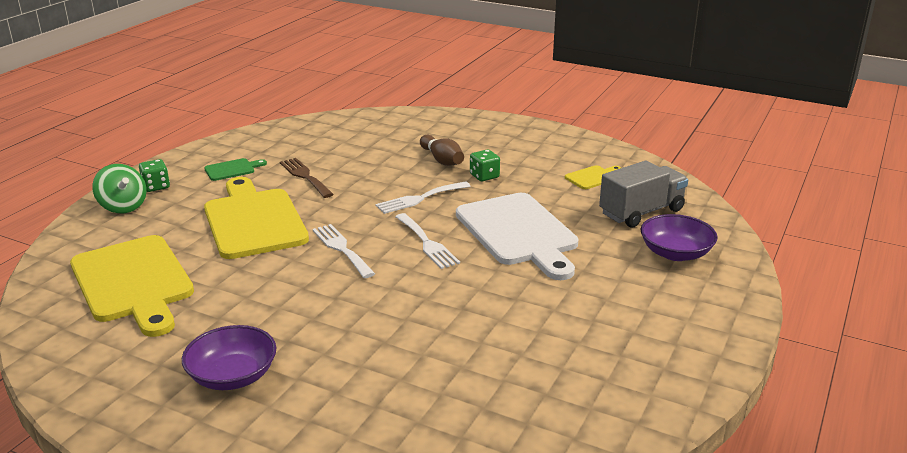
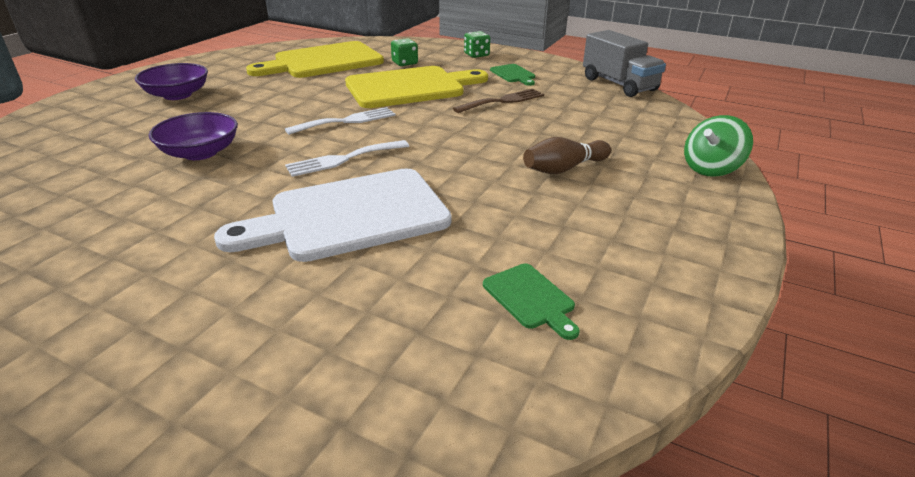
camera: 90 degrees right, 5 degrees up
green spinning top [92,164,147,213] -> green spinning top moved to [684,115,753,177]
white fork [376,181,471,214] -> none
green dice [470,150,500,181] -> green dice moved to [391,38,418,66]
yellow cutting board [565,165,621,189] -> green cutting board [483,263,580,340]
grey truck [599,161,688,227] -> grey truck moved to [583,30,666,97]
purple bowl [641,214,718,261] -> purple bowl moved to [149,112,238,160]

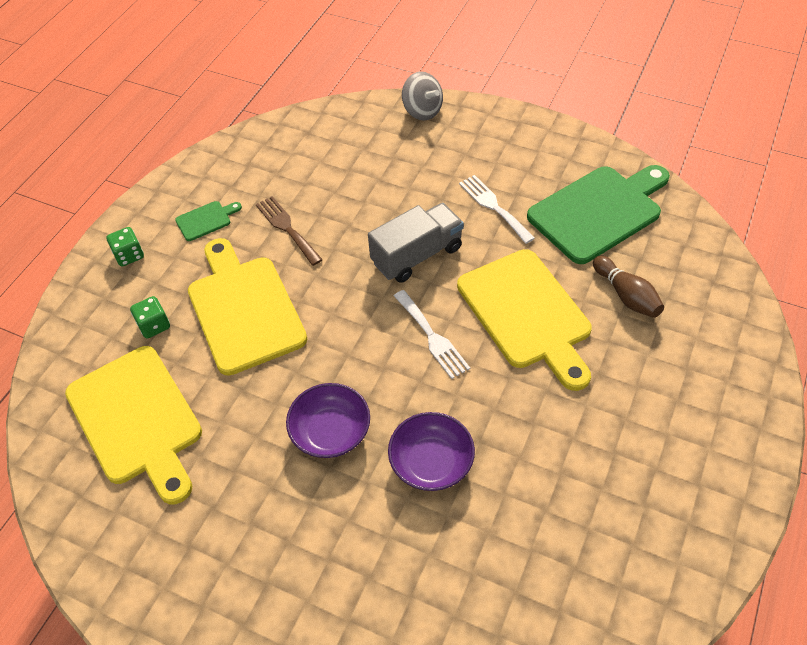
camera: 90 degrees left, 20 degrees up
purple bowl [135,63,208,100] -> purple bowl moved to [286,383,370,458]
white cutting board [214,168,451,262] -> yellow cutting board [457,249,592,391]
white fork [285,107,395,135] -> white fork moved to [459,175,535,244]
green cutting board [483,263,580,340] -> green cutting board [527,165,670,264], size x2.34
brown bowling pin [523,137,611,174] -> brown bowling pin moved to [593,256,664,318]
grey truck [583,30,666,97] -> grey truck moved to [368,203,464,283]
green spinning top [684,115,753,177] -> grey spinning top [402,72,443,121]

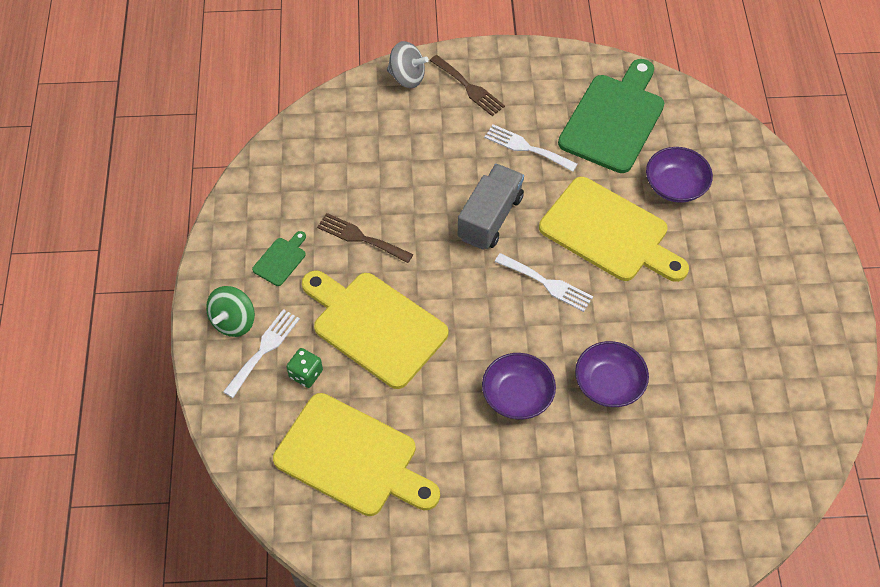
camera: 30 degrees left, 5 degrees up
green dice [107,227,144,266] -> green spinning top [206,286,255,337]
brown bowling pin [593,256,664,318] -> purple bowl [646,147,713,203]
none -> white fork [223,309,300,398]
none -> brown fork [430,55,505,116]

